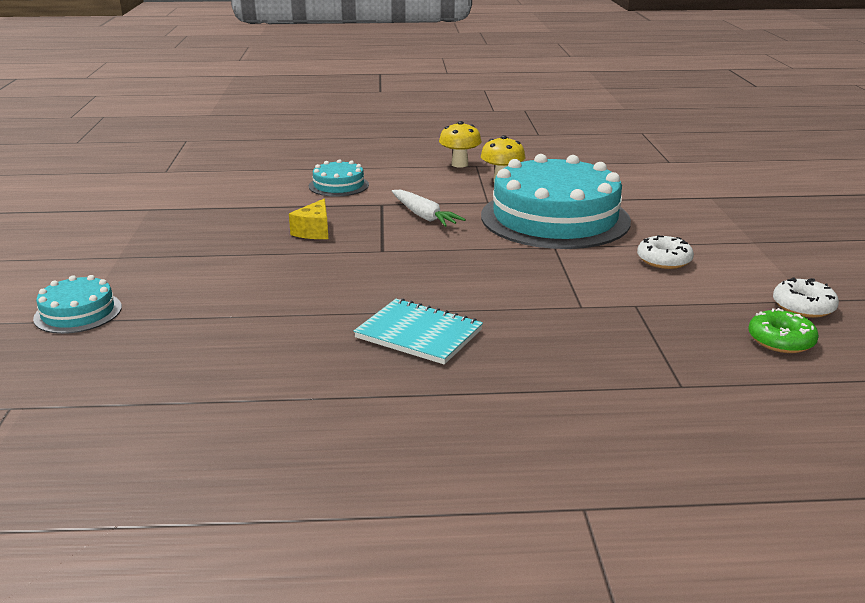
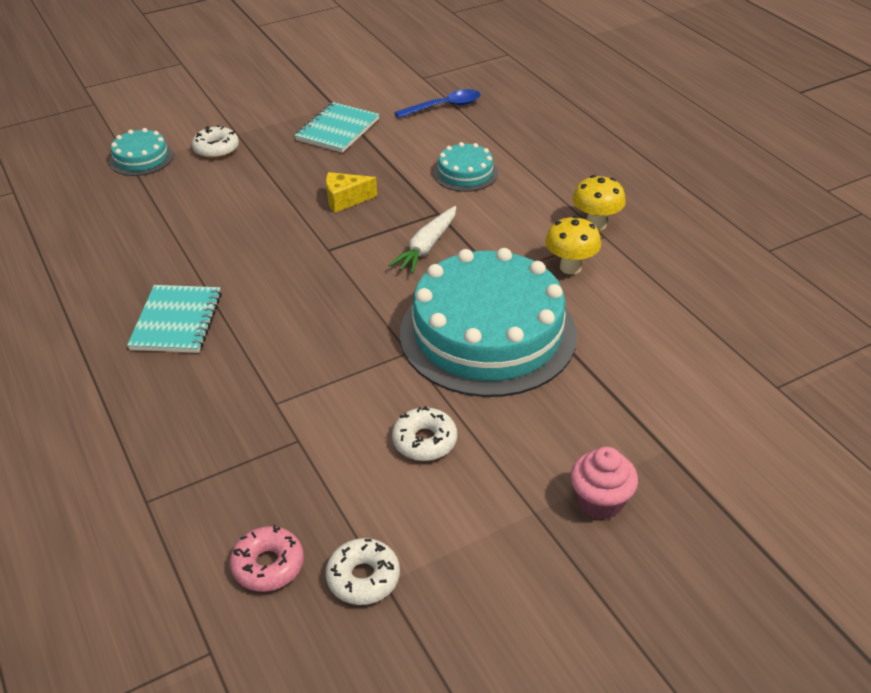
camera: 65 degrees right, 15 degrees up
green donut [748,308,819,353] -> pink donut [230,525,304,592]
none -> white donut [192,125,239,158]
none -> turquoise notebook [294,102,379,153]
none -> blue spoon [394,89,481,118]
none -> pink cupcake [571,447,638,520]

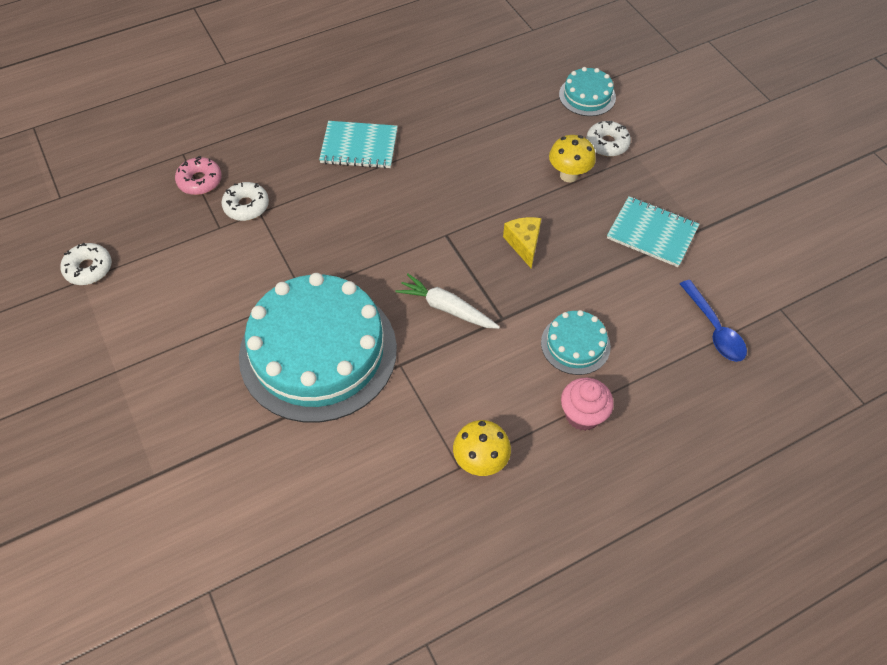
camera: 90 degrees right, 15 degrees up
pink donut [230,525,304,592] -> pink donut moved to [175,156,222,195]
white donut [392,406,457,461] -> white donut moved to [221,182,269,221]
yellow mushroom [545,216,601,274] -> yellow mushroom moved to [549,135,596,182]
pink cupcake [571,447,638,520] -> pink cupcake moved to [561,378,614,431]

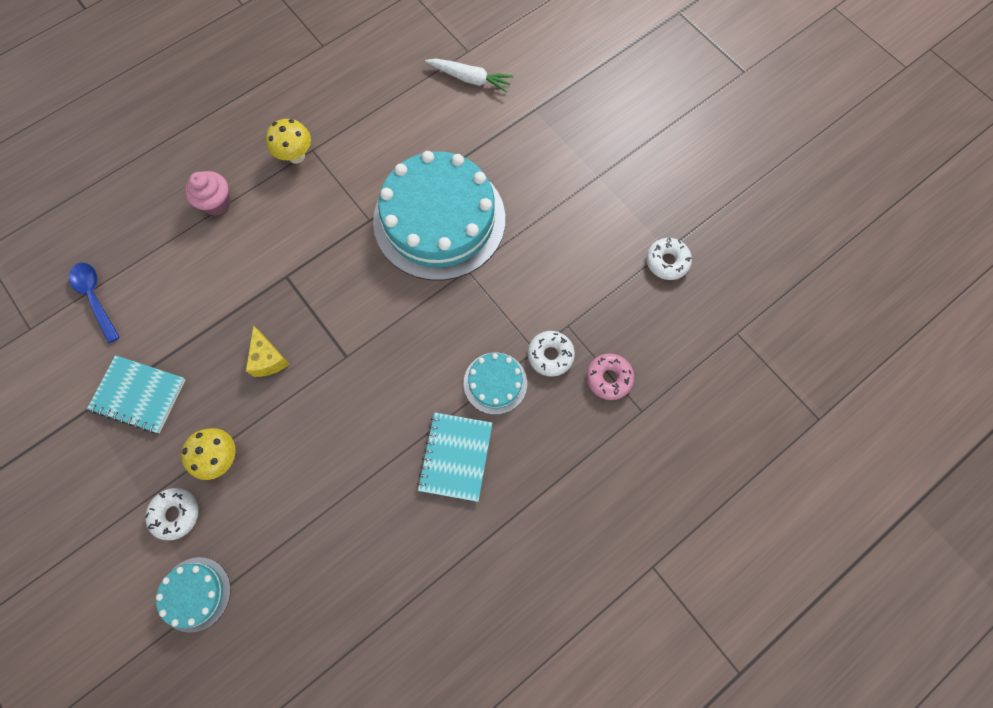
camera: 170 degrees right, 15 degrees up
turquoise notebook [319,121,398,169] -> turquoise notebook turned 75 degrees counterclockwise [417,412,493,502]
white carrot [395,274,500,329] -> white carrot moved to [425,58,513,93]
turquoise cake [541,310,611,375] -> turquoise cake moved to [464,353,527,415]

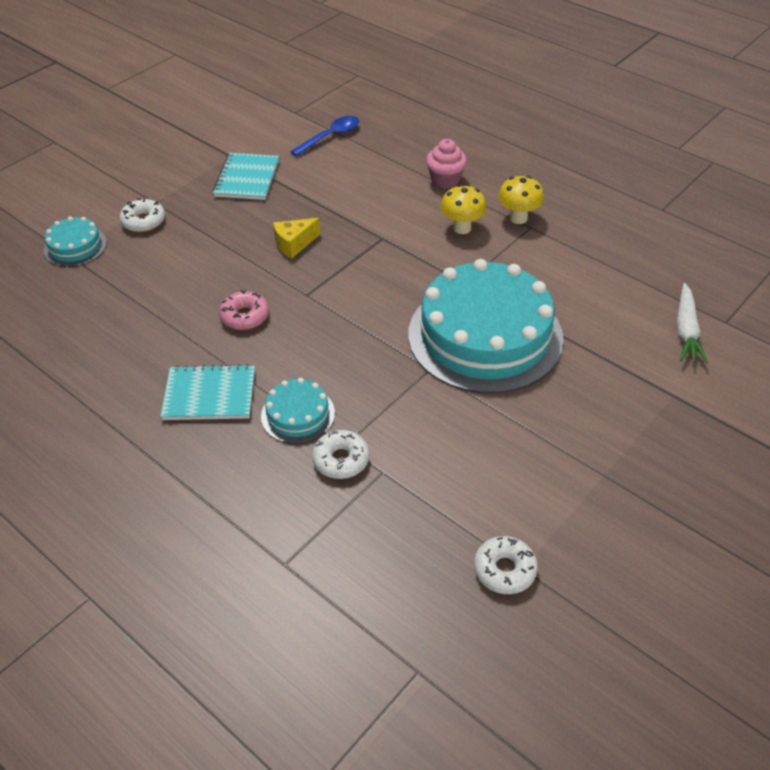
camera: 80 degrees right, 25 degrees down
yellow mushroom [181,428,236,480] -> yellow mushroom moved to [440,185,487,234]
pink donut [586,353,634,400] -> pink donut moved to [219,290,269,330]

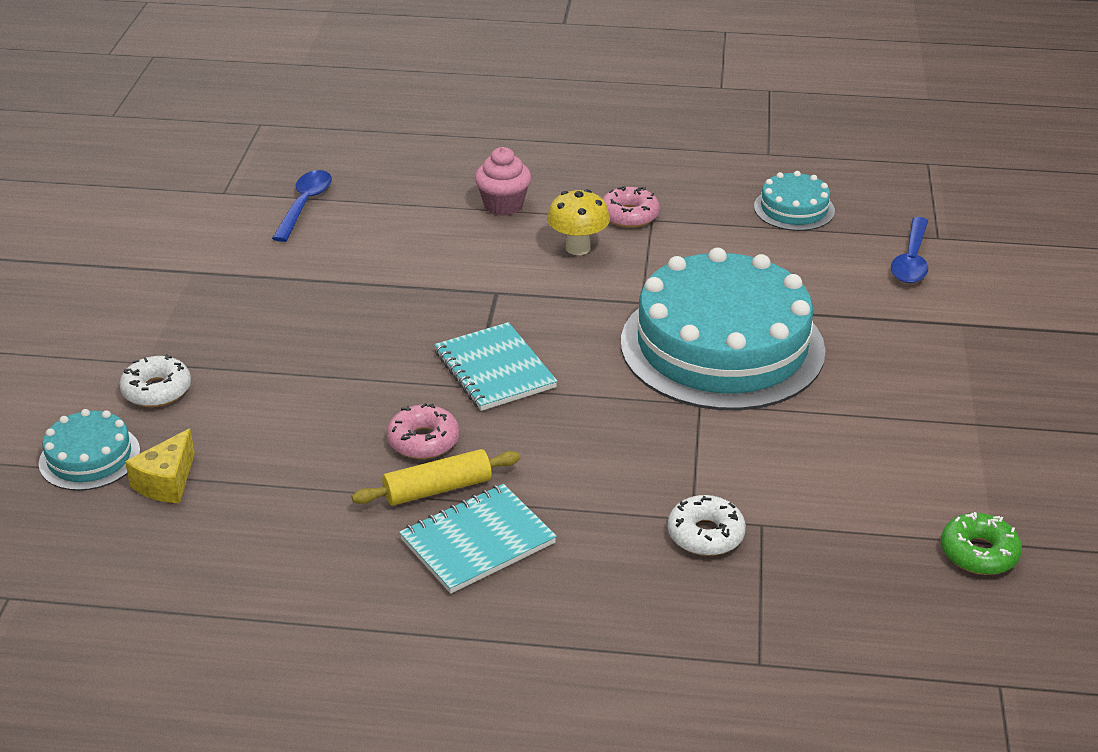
camera: 35 degrees left, 10 degrees down
turquoise notebook [213,153,279,200] -> turquoise notebook moved to [434,322,558,411]
turquoise cake [261,378,335,444] -> turquoise cake moved to [754,171,835,231]
yellow cheese [273,218,320,259] -> yellow cheese moved to [125,429,195,503]
white donut [474,536,538,594] -> green donut [941,512,1022,575]
yellow mushroom [498,176,544,224] -> pink donut [602,186,660,228]
white carrot [677,283,708,363] -> blue spoon [891,217,928,283]
none -> yellow rolling pin [352,449,520,505]

